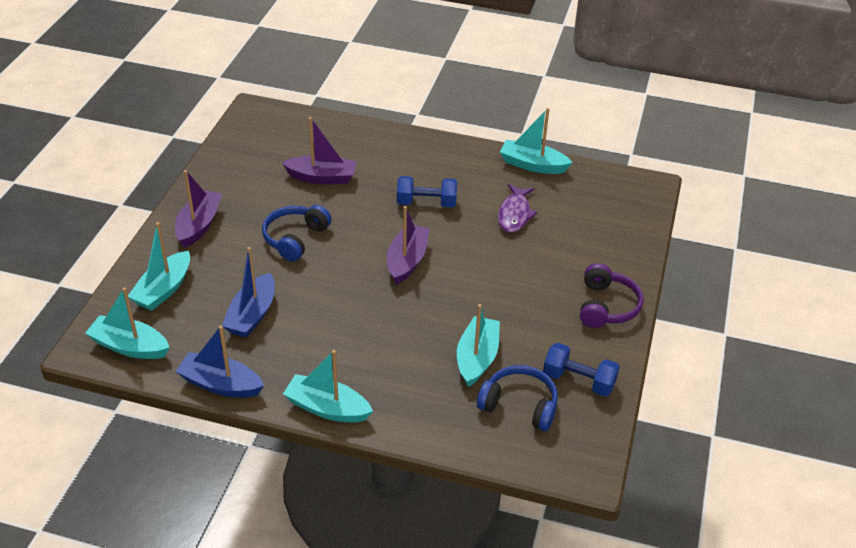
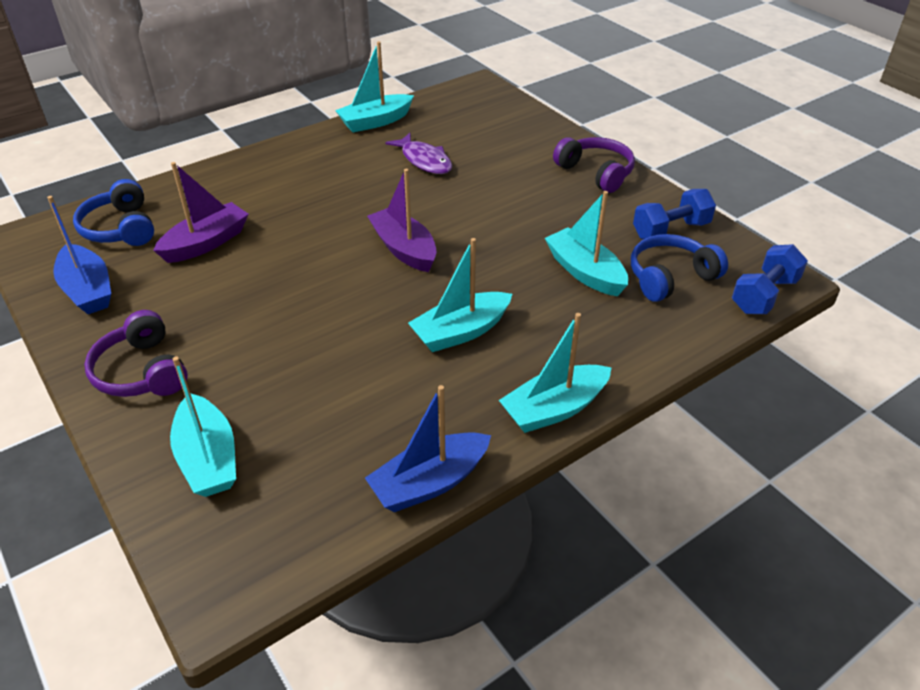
camera: 50 degrees left, 0 degrees up
turquoise boat [85,287,170,359] -> turquoise boat moved to [408,238,512,352]
purple boat [175,170,222,248] -> purple headphones [84,310,188,397]
blue boat [222,247,275,338] -> blue boat moved to [47,196,111,314]
blue headphones [262,205,332,262] -> blue headphones moved to [73,179,154,246]
blue dumbbell [397,176,457,208] -> blue dumbbell moved to [732,244,808,314]

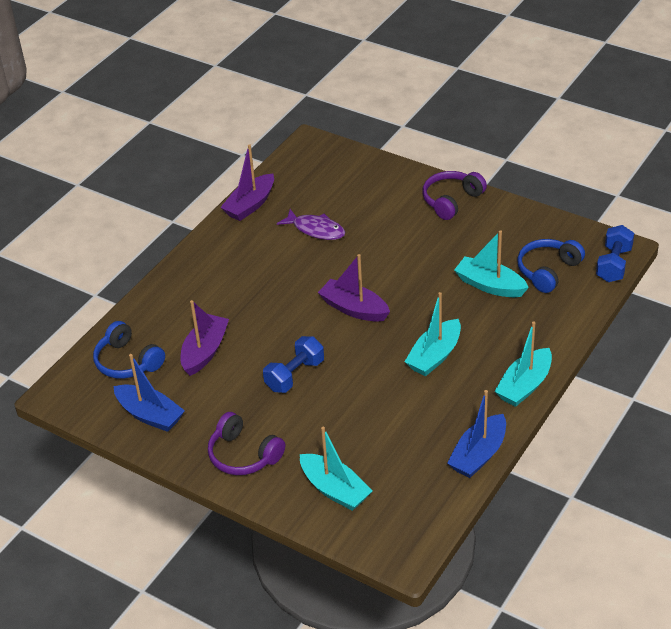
camera: 20 degrees left, 0 degrees up
turquoise boat [335,41,414,132] -> purple boat [220,144,274,221]
purple headphones [553,137,635,193] -> purple headphones turned 75 degrees counterclockwise [422,171,487,220]
blue dumbbell [633,189,716,240] -> blue dumbbell moved to [263,336,324,393]

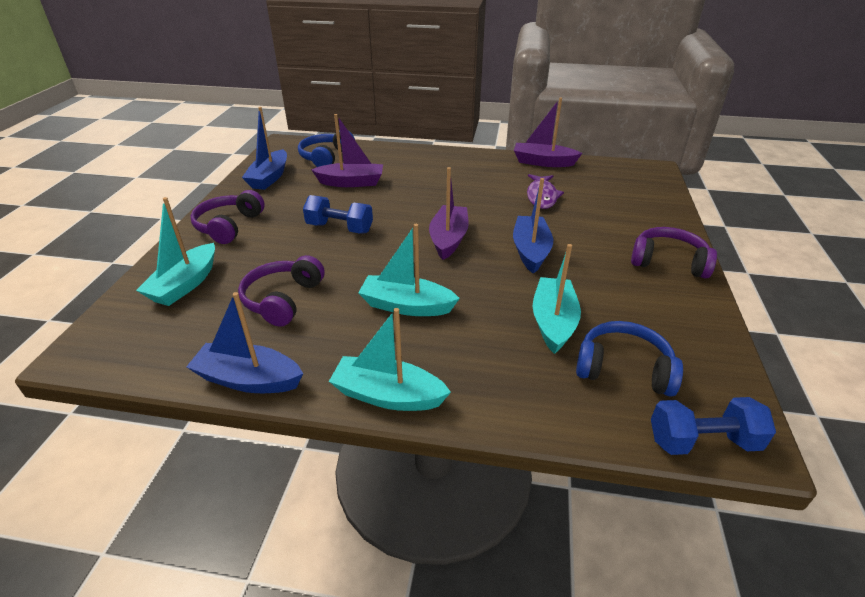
camera: 65 degrees right, 5 degrees down
none -> purple headphones [238,255,325,327]
none -> blue boat [513,178,553,274]

